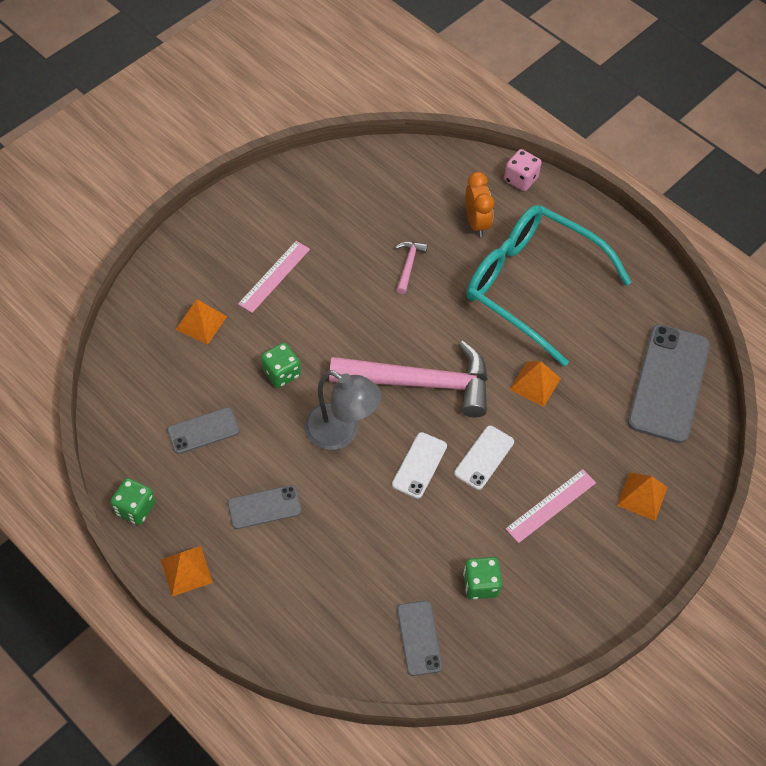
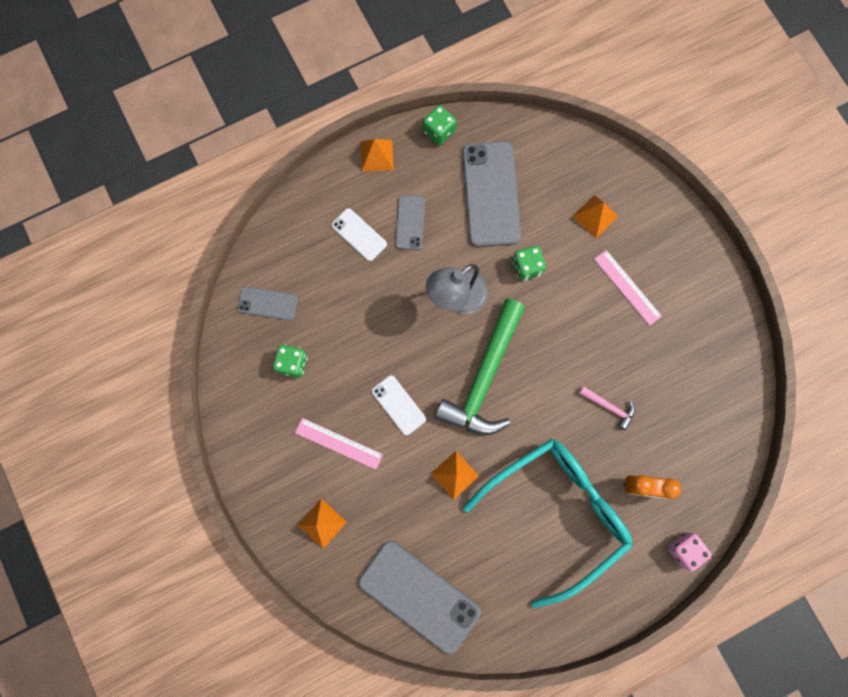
camera: 110 degrees right, 20 degrees up
grey phone [167,407,240,454] -> grey phone [462,141,521,247], size x1.93
pink hammer [329,341,488,418] -> green hammer [435,298,525,435]
white phone [392,432,447,499] -> white phone moved to [331,208,387,261]
pink ruler [505,469,596,543] -> pink ruler turned 45 degrees counterclockwise [295,418,383,470]

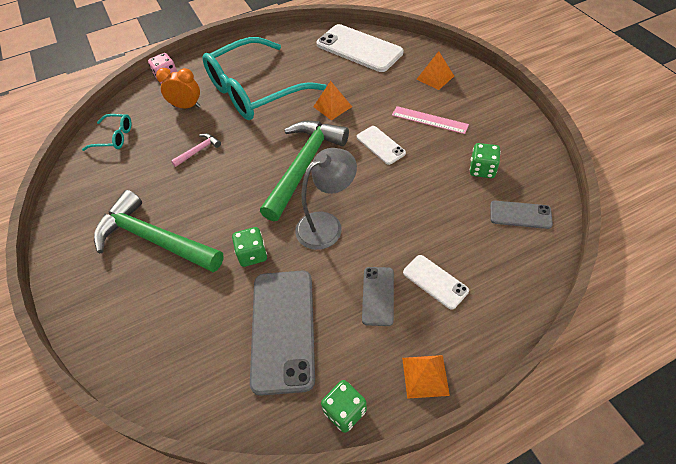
camera: 175 degrees left, 25 degrees down
grey phone [358,541,481,655] -> white phone [316,24,403,72]
orange pyramid [572,195,618,238] -> none
pink hammer [579,386,635,430] -> pink hammer turned 105 degrees clockwise [171,133,221,167]
pink ruler [594,250,662,326] -> green hammer [94,190,224,272]
none -> turquoise glasses [82,114,132,151]

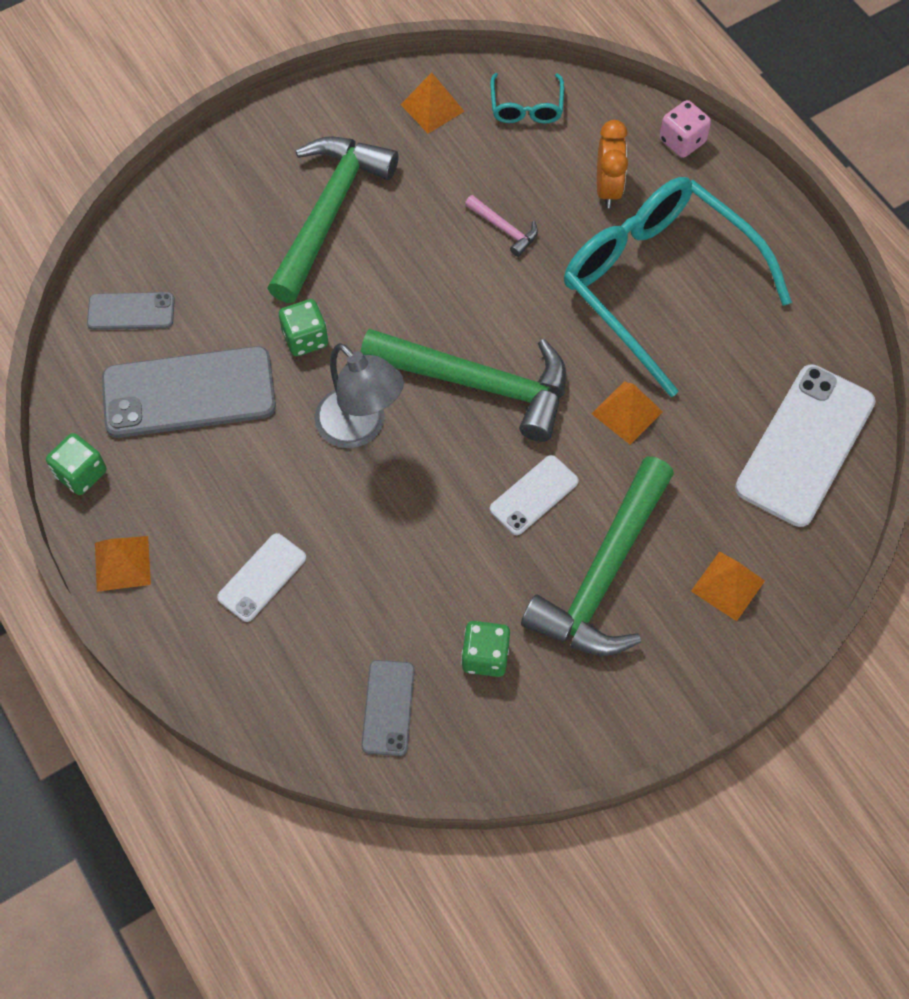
camera: 80 degrees right, 10 degrees up
grey phone [362,267,394,326] -> grey phone moved to [87,292,175,330]
pink ruler [392,106,469,134] -> green hammer [521,456,674,656]
none -> orange pyramid [401,72,465,133]

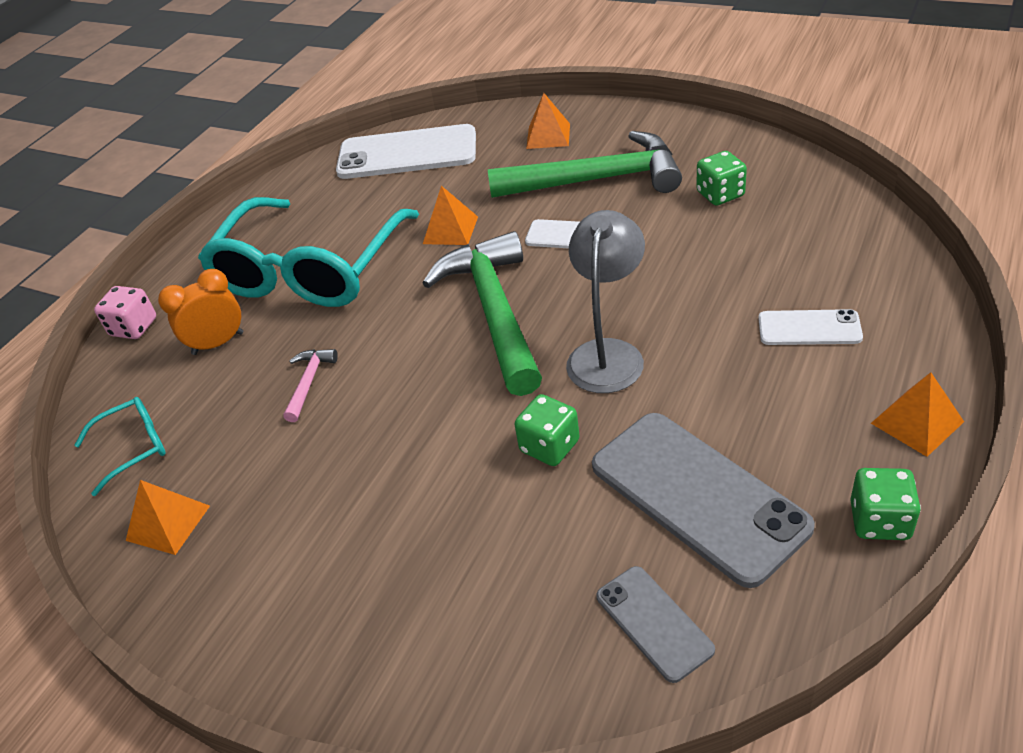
camera: 115 degrees left, 20 degrees down
green hammer [267,136,399,303] -> none
grey phone [361,660,415,756] -> none

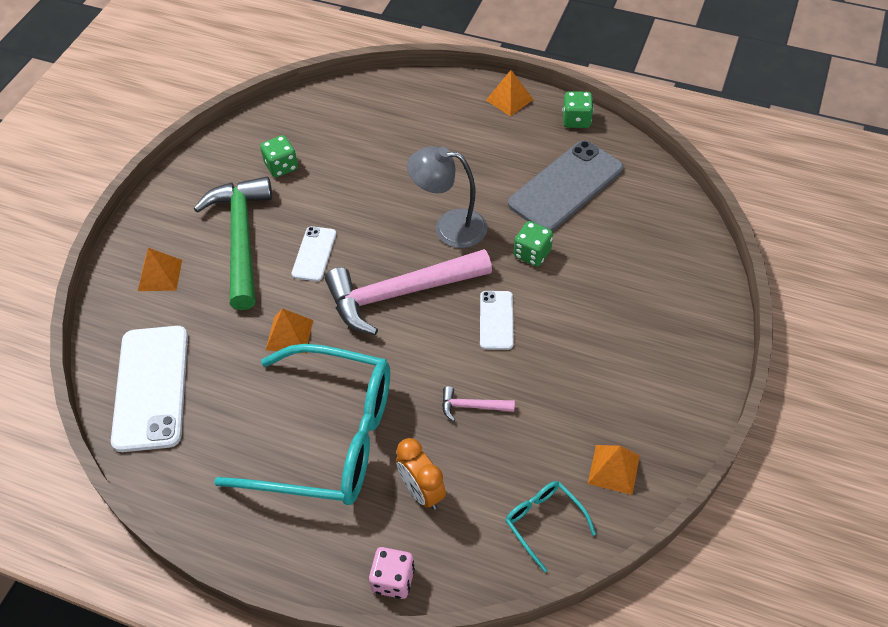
camera: 100 degrees left, 10 degrees up
green hammer [422,231,542,396] -> pink hammer [325,249,492,335]
grey phone [596,566,715,683] -> none
white phone [758,309,863,345] -> white phone moved to [480,291,514,350]

